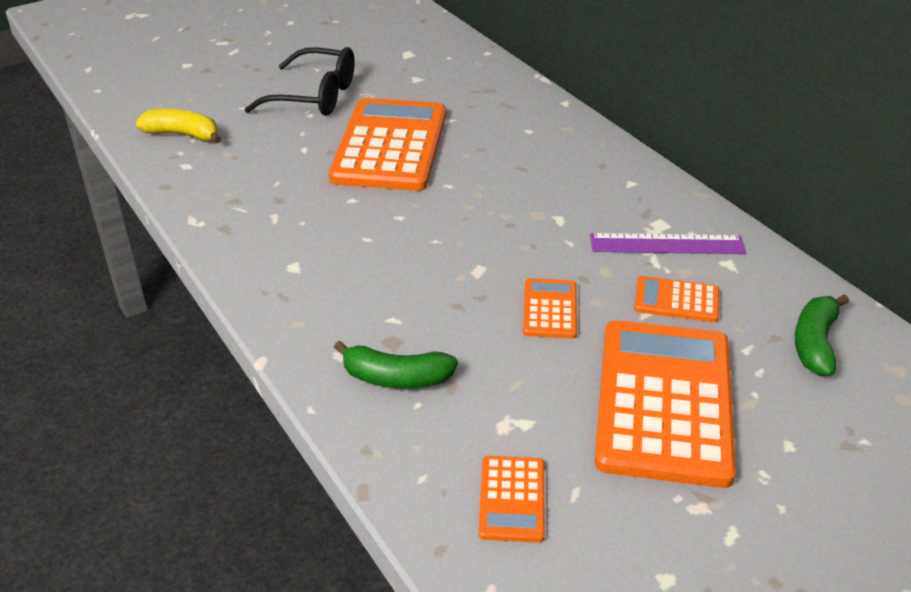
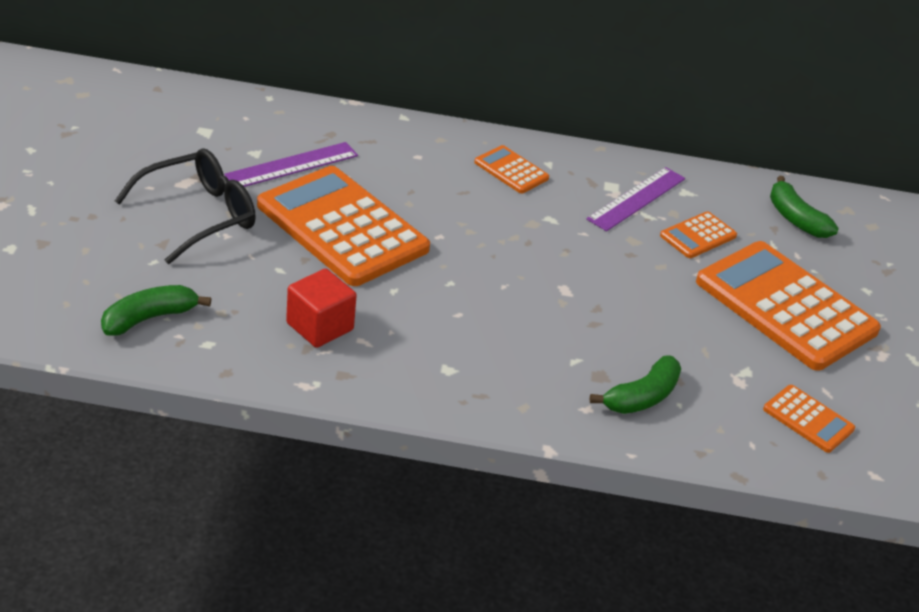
camera: 55 degrees left, 0 degrees up
yellow banana [136,109,222,143] -> green banana [101,285,211,336]
orange calculator [523,278,577,339] -> orange calculator moved to [474,145,549,193]
none -> purple ruler [225,142,358,187]
none -> red cube [286,269,357,348]

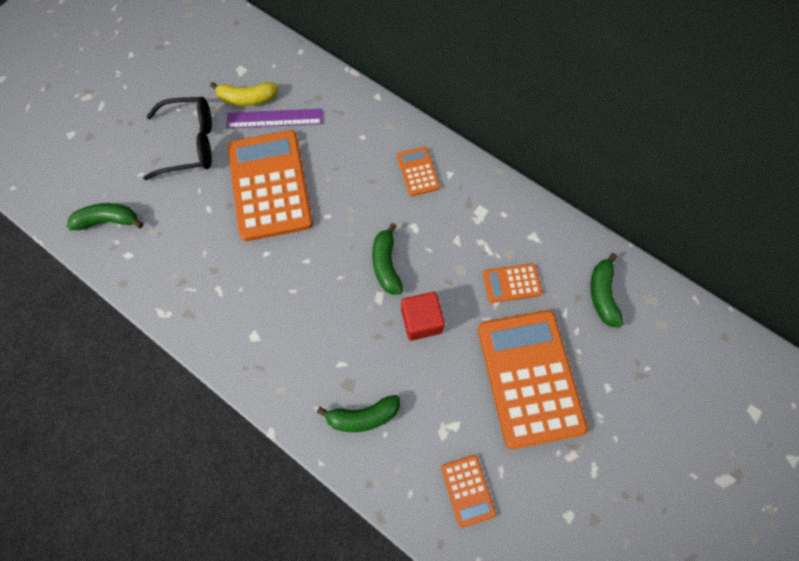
camera: 35 degrees right, 30 degrees up
red cube [286,269,357,348] -> red cube moved to [401,292,445,341]
purple ruler [586,167,685,231] -> none
none -> yellow banana [210,82,278,106]
none -> green banana [372,223,403,295]

